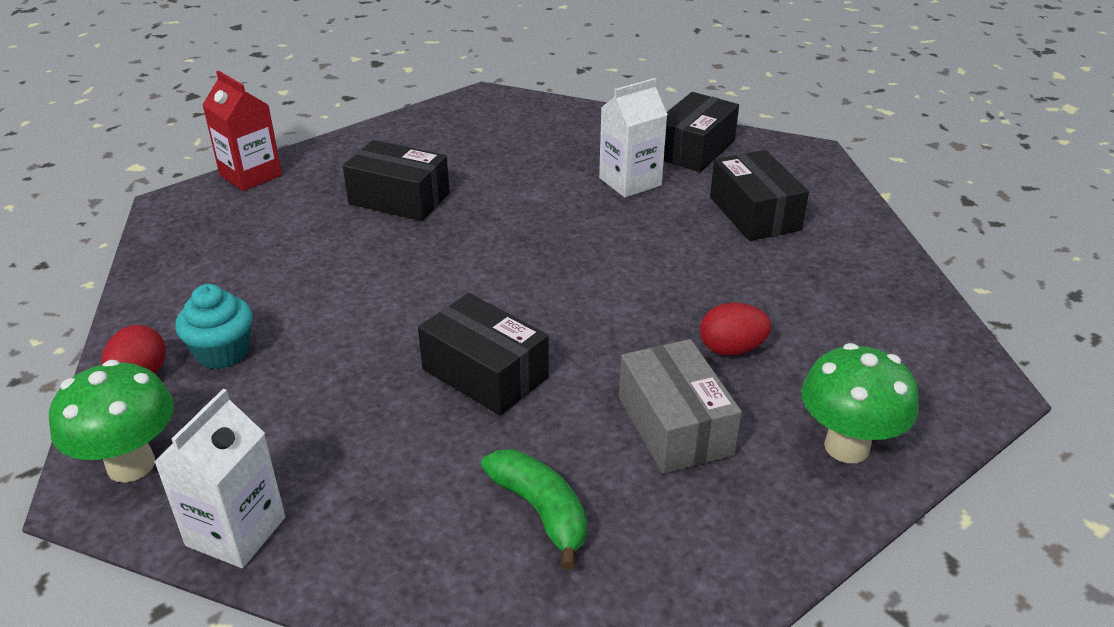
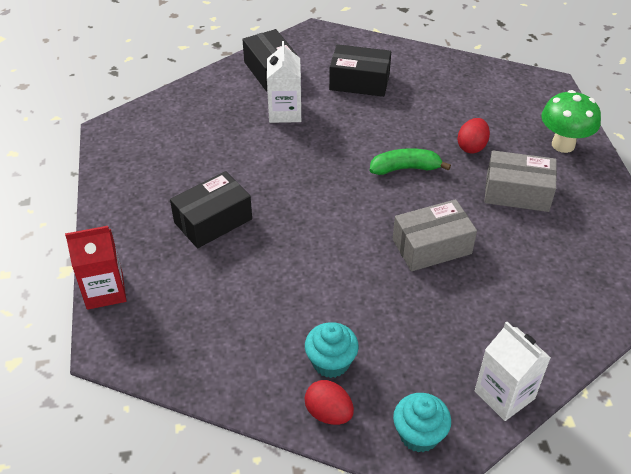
camera: 60 degrees left, 10 degrees up
green mushroom [49,360,174,483] -> turquoise cupcake [393,393,451,453]
black box [418,293,549,416] -> grey box [393,199,477,271]
green banana [481,449,587,570] -> green banana moved to [370,148,451,175]

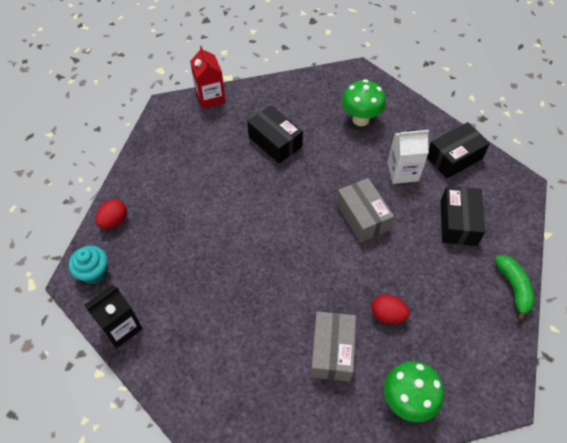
camera: 85 degrees right, 10 degrees up
turquoise cupcake [305,322,359,378] -> none
green banana [370,148,451,175] -> green banana moved to [495,255,535,321]
grey box [393,199,477,271] -> grey box moved to [336,178,394,243]
white carton [475,322,551,421] -> black carton [84,285,143,348]
none -> green mushroom [342,79,386,126]

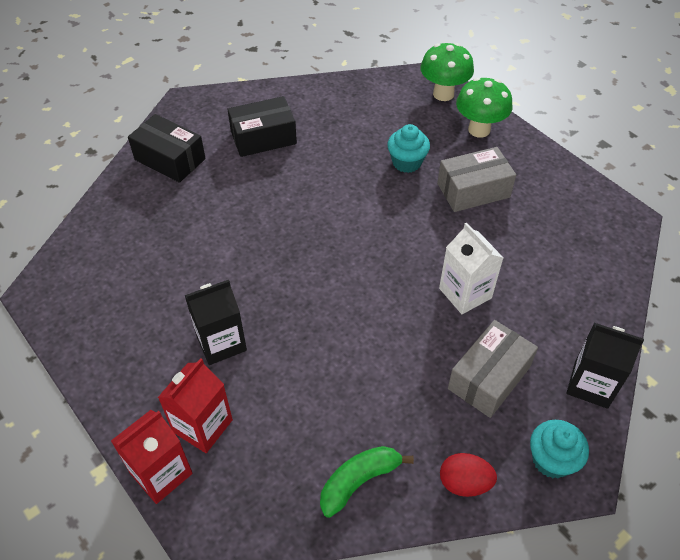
camera: 115 degrees left, 5 degrees down
black box [247,105,303,163] -> black carton [185,280,247,365]
grey box [336,178,394,243] -> grey box moved to [448,320,538,418]
green mushroom [342,79,386,126] -> green mushroom moved to [420,43,474,101]
red egg [371,294,410,324] -> turquoise cupcake [387,124,430,173]
white carton [387,130,429,184] -> white carton moved to [439,222,504,314]
green banana [495,255,535,321] -> green banana moved to [320,446,414,518]
none -> red carton [158,358,233,453]

